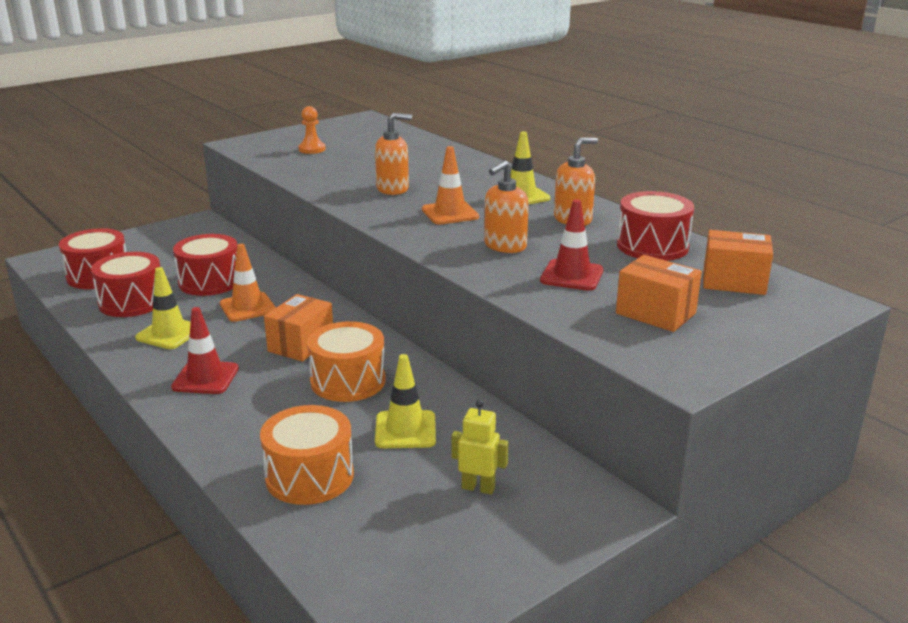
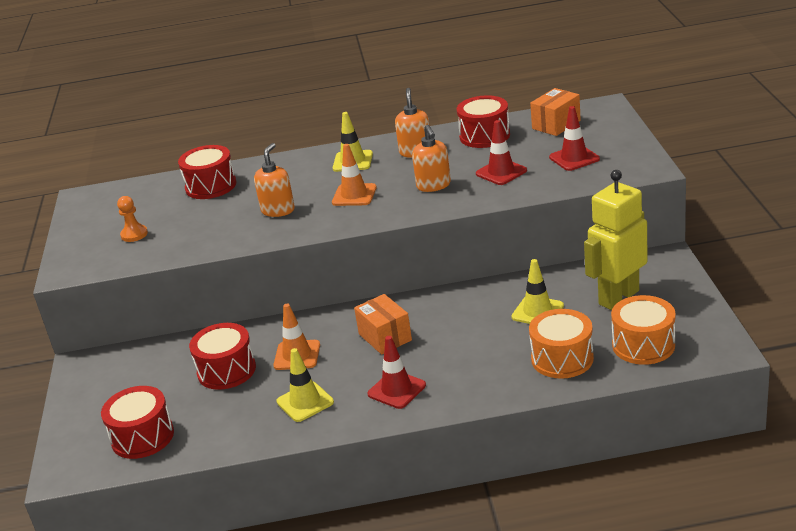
camera: 55 degrees left, 5 degrees up
red drum [91,252,160,317] -> red drum moved to [178,145,236,199]
orange drum [307,321,386,402] -> orange drum moved to [611,295,676,365]
yellow robot [451,400,508,495] -> yellow robot [584,170,648,310], size x2.13
orange box [616,255,702,332] -> red traffic cone [549,106,600,171]

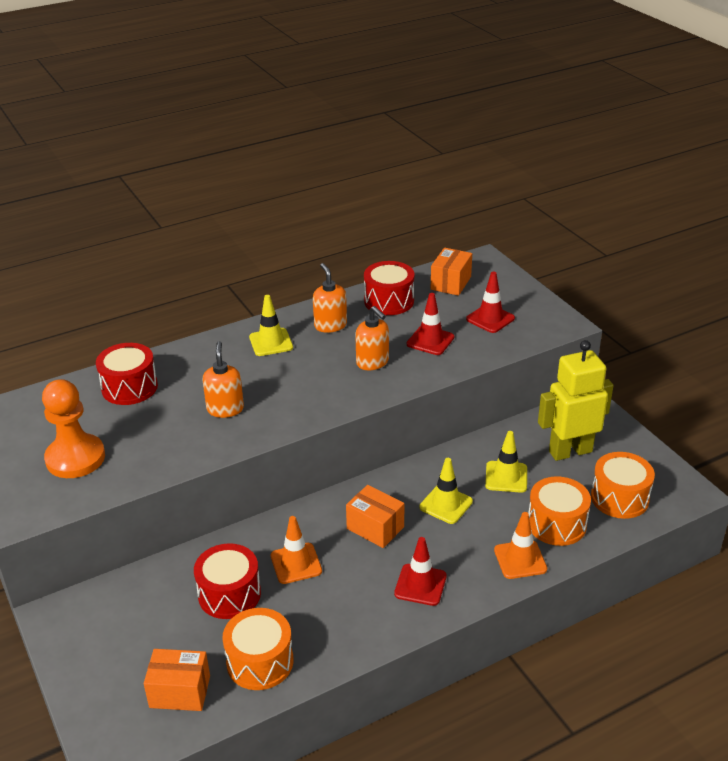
camera: 25 degrees left, 5 degrees up
red drum [101,386,174,459] -> orange box [144,649,210,711]
orange pawn [117,196,148,242] -> orange pawn [42,379,105,478], size x1.97
yellow traffic cone [277,348,334,422] -> yellow traffic cone moved to [419,458,473,524]
orange traffic cone [332,144,377,206] -> orange traffic cone moved to [494,512,547,579]
yellow robot [584,170,648,310] -> yellow robot turned 45 degrees clockwise [538,340,614,461]
none -> orange drum [222,608,293,690]

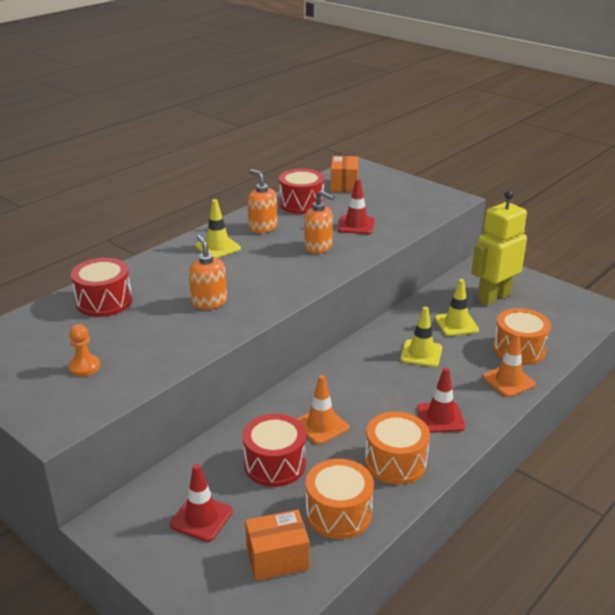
camera: 20 degrees left, 5 degrees down
orange pawn [42,379,105,478] -> orange pawn [68,324,100,376], size x0.51
orange box [346,485,404,548] -> none
red traffic cone [466,272,515,333] -> red traffic cone moved to [170,464,232,542]
orange drum [591,452,655,519] -> orange drum moved to [365,412,430,484]

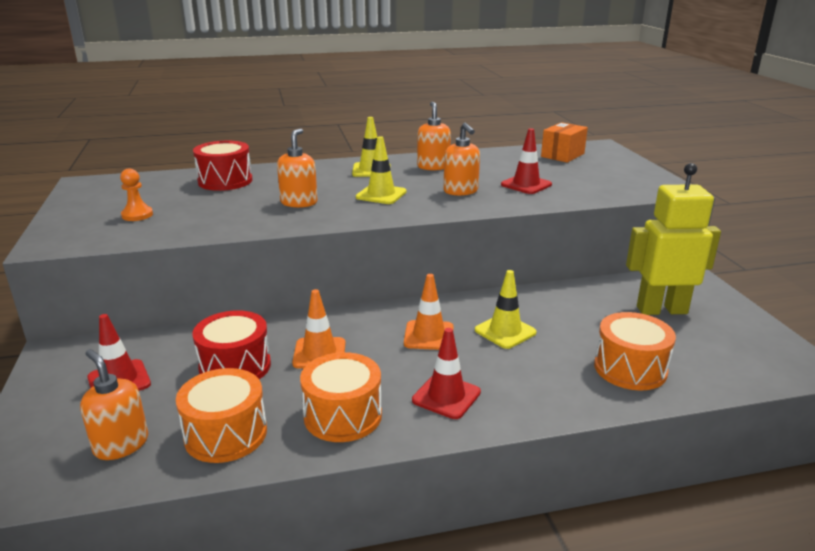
camera: 35 degrees right, 5 degrees down
orange box [245,510,310,581] -> orange soap dispenser [80,349,148,460]
red drum [279,169,324,214] -> none
yellow traffic cone [435,279,479,336] -> yellow traffic cone moved to [356,136,406,204]
orange traffic cone [483,332,536,397] -> orange traffic cone moved to [404,274,454,350]

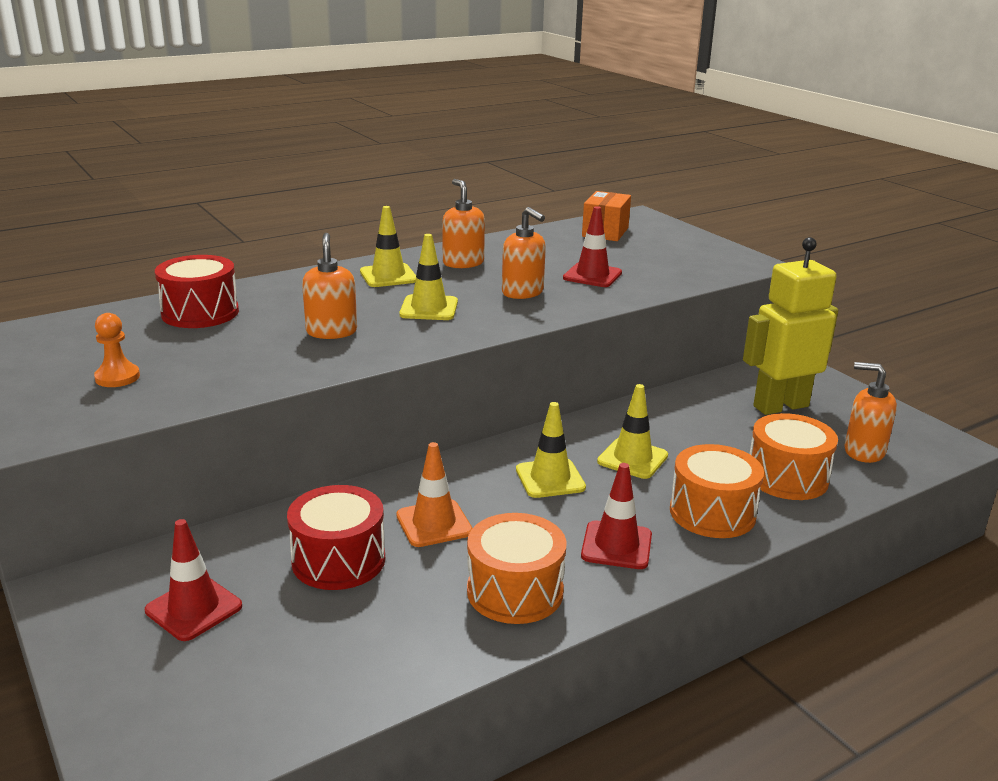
camera: 20 degrees left, 0 degrees up
orange soap dispenser [80,349,148,460] -> orange soap dispenser moved to [844,362,897,463]
orange drum [176,368,267,463] -> orange drum moved to [670,444,764,538]
orange traffic cone [404,274,454,350] -> yellow traffic cone [516,402,586,498]

